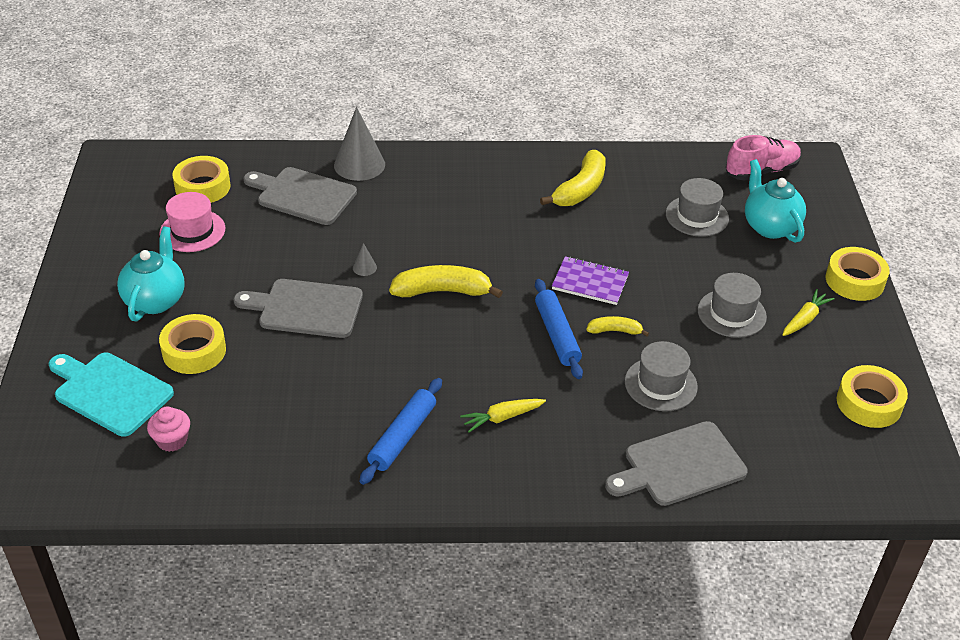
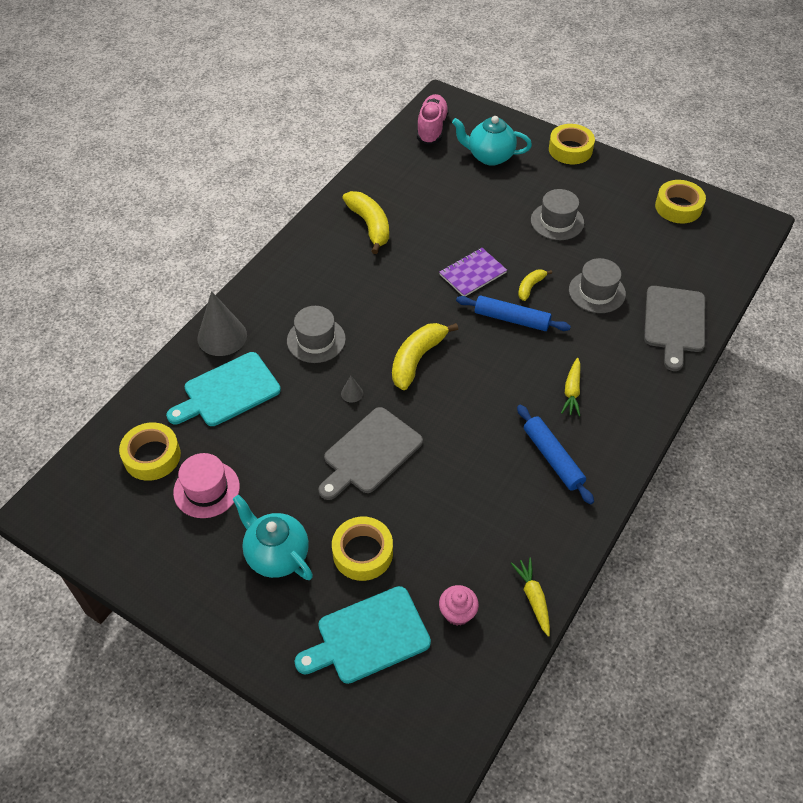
camera: 55 degrees left, 10 degrees up
grey cutting board [244,167,357,225] -> turquoise cutting board [166,352,281,426]
grey hat [666,178,729,237] -> grey hat moved to [287,306,346,363]
yellow carrot [782,289,835,336] -> yellow carrot moved to [511,558,550,637]

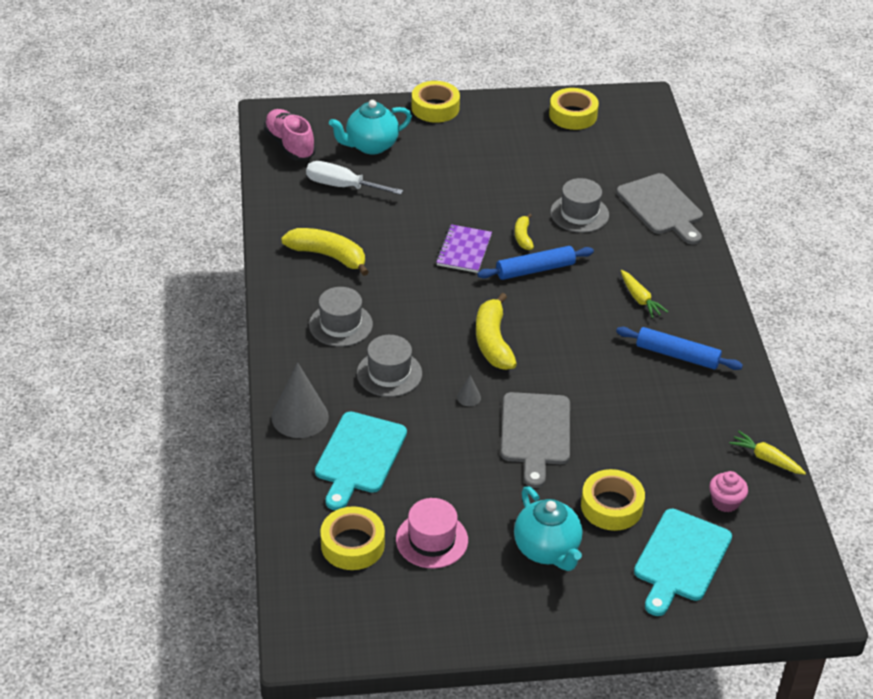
camera: 40 degrees left, 10 degrees down
turquoise teapot [233,495,313,580] -> turquoise teapot turned 120 degrees counterclockwise [514,486,582,571]
grey hat [531,189,584,240] -> grey hat moved to [309,287,373,347]
none -> white screwdriver [306,161,403,195]

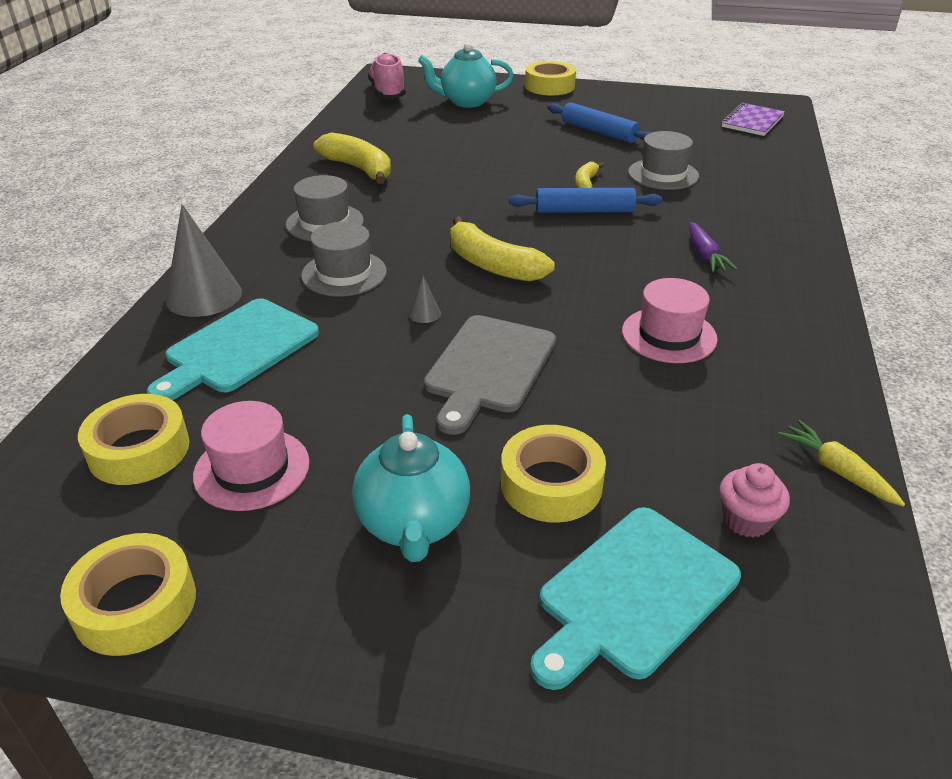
camera: 20 degrees right, 5 degrees down
white screwdriver [306,161,403,195] -> none
purple notebook [436,224,492,273] -> purple notebook moved to [722,103,785,136]
yellow banana [476,293,517,370] -> yellow banana turned 60 degrees counterclockwise [451,217,555,282]
yellow tape [549,88,599,130] -> yellow tape moved to [60,533,196,656]
grey cutting board [616,173,703,245] -> none
blue rolling pin [616,327,743,370] -> blue rolling pin moved to [547,102,652,143]
yellow carrot [621,270,668,318] -> purple carrot [689,222,737,272]
none -> pink hat [622,278,718,363]

